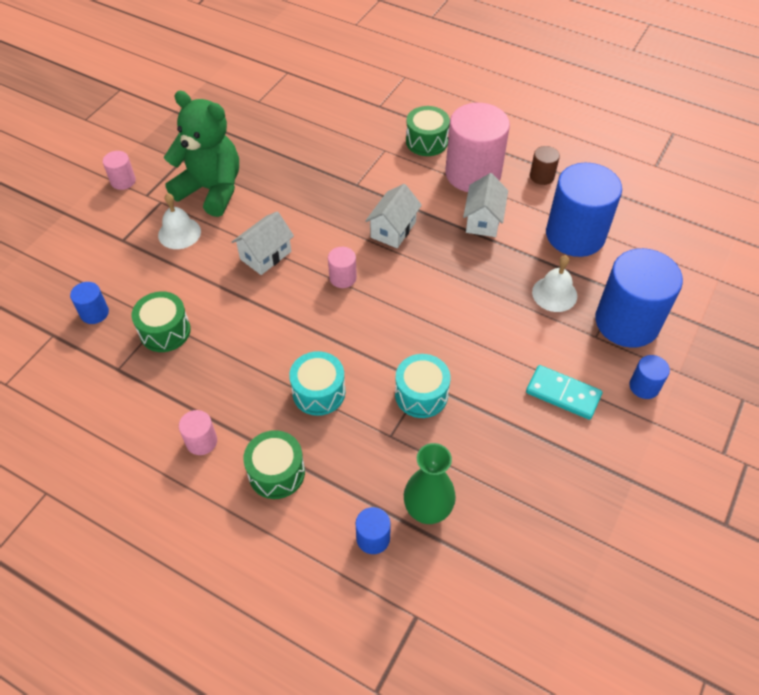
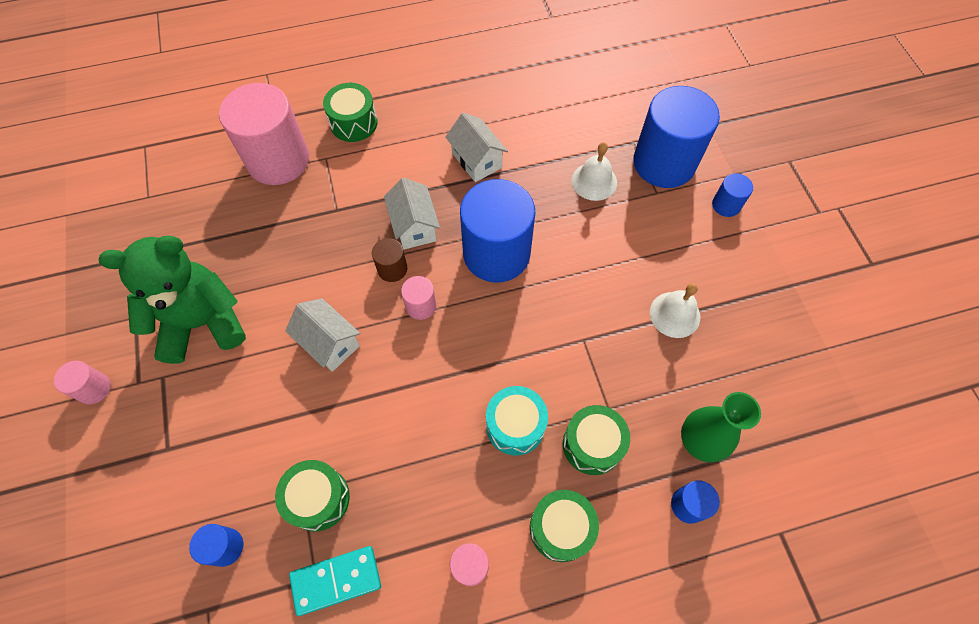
camera: 45 degrees left, 10 degrees up
white bell [158,193,201,249] -> white bell moved to [650,283,700,338]
white house [232,211,294,275] -> white house turned 45 degrees counterclockwise [285,298,360,372]
turquoise drum [395,354,451,418] -> none
pink cylinder [445,103,510,192] -> pink cylinder moved to [219,83,309,185]
turquoise domino [526,365,602,420] -> turquoise domino moved to [289,546,381,616]
brown cylinder [530,146,560,185] -> brown cylinder moved to [372,238,407,282]
blue cylinder [546,163,622,257] -> blue cylinder moved to [460,179,535,283]
none -> green drum [563,405,630,475]

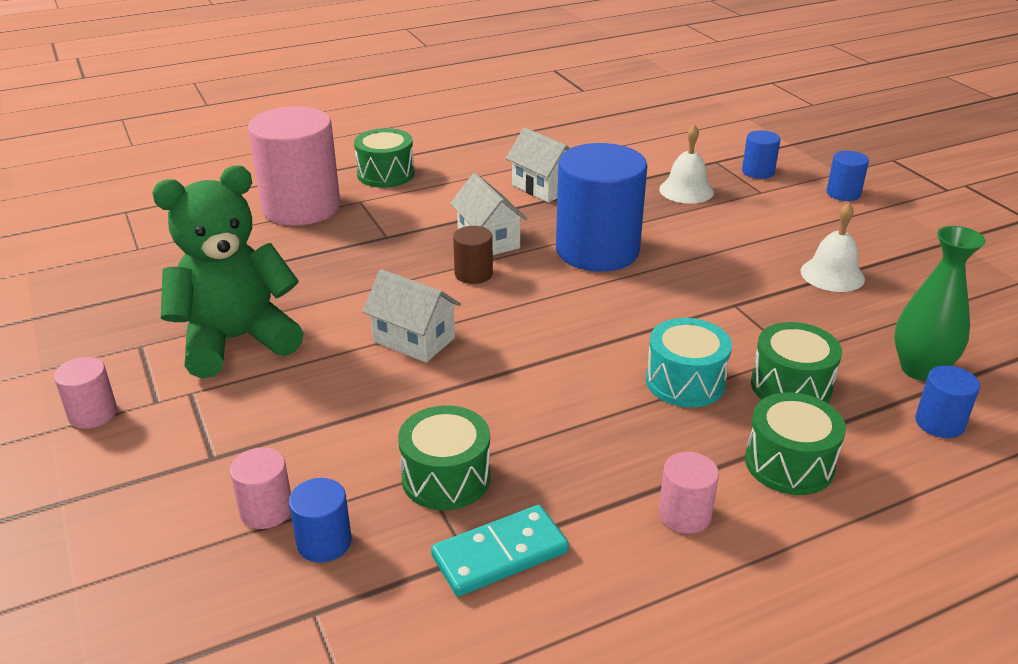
camera: 10 degrees left, 30 degrees down
pink cylinder [401,276,436,320] -> pink cylinder moved to [230,447,291,529]
blue cylinder [633,86,720,188] -> blue cylinder [742,130,781,179], size x0.44

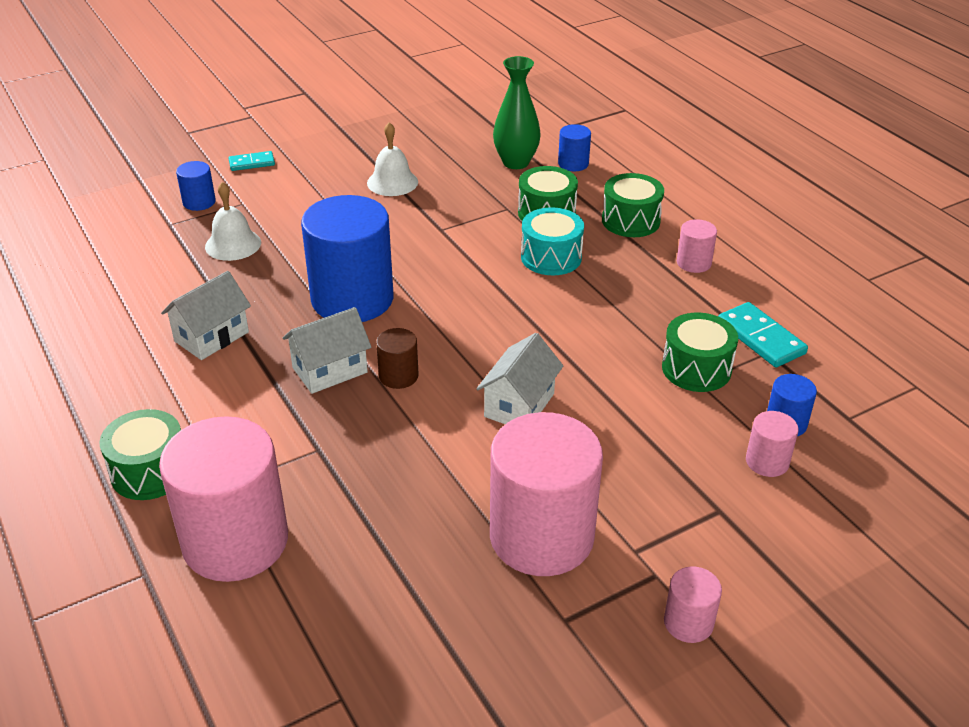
camera: 95 degrees left, 5 degrees up
green teddy bear [152,166,304,378] -> pink cylinder [490,412,603,576]
blue cylinder [826,151,869,201] -> turquoise domino [229,151,275,171]

